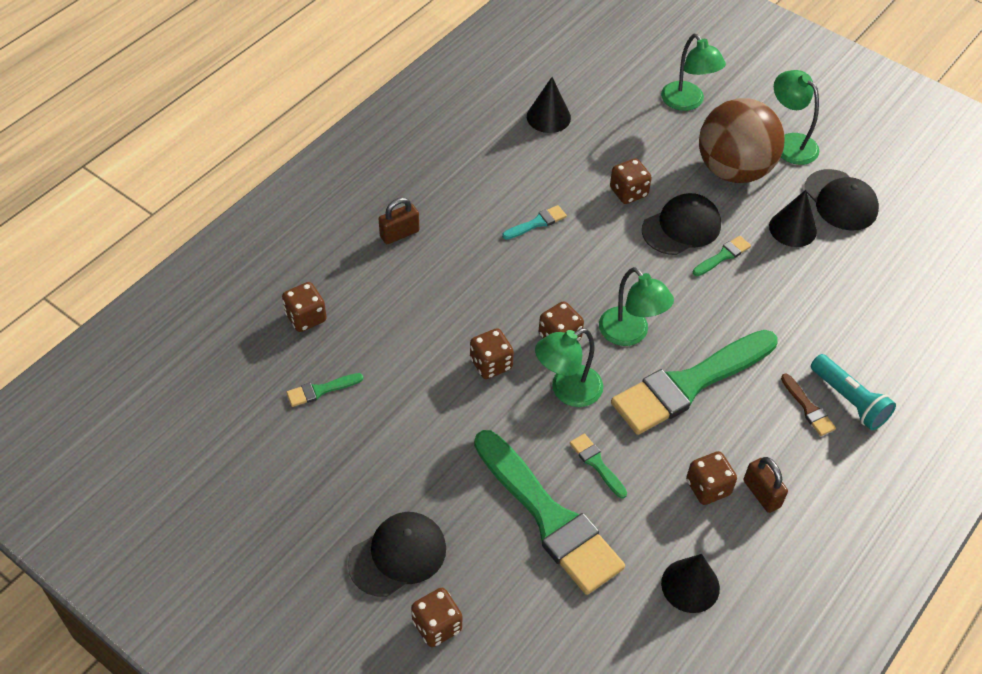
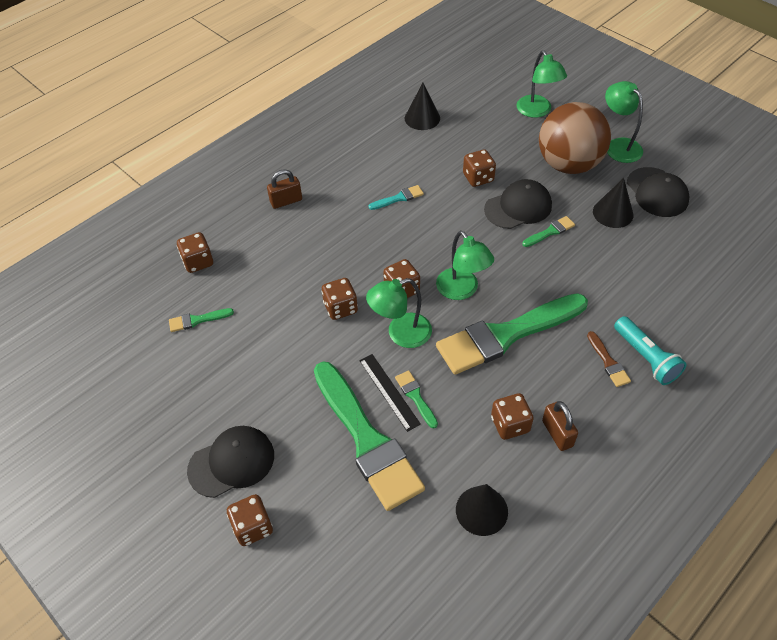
camera: 10 degrees right, 0 degrees up
none -> black ruler [359,354,421,432]

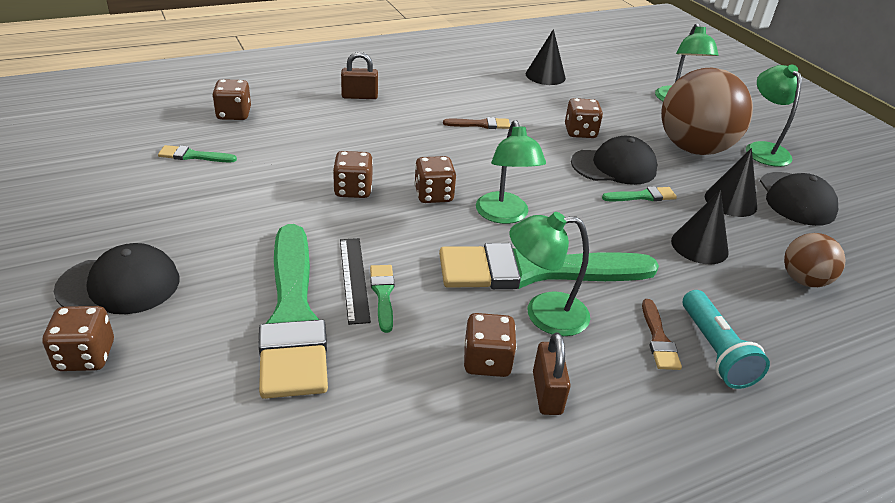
camera: 15 degrees right, 15 degrees down
green lamp [366,278,432,348] -> green lamp moved to [509,212,590,336]
turquoise brush [369,185,424,210] -> brown brush [443,117,510,129]
black cone [456,484,508,536] -> black cone moved to [671,190,729,264]
none -> brown ball [784,233,846,287]

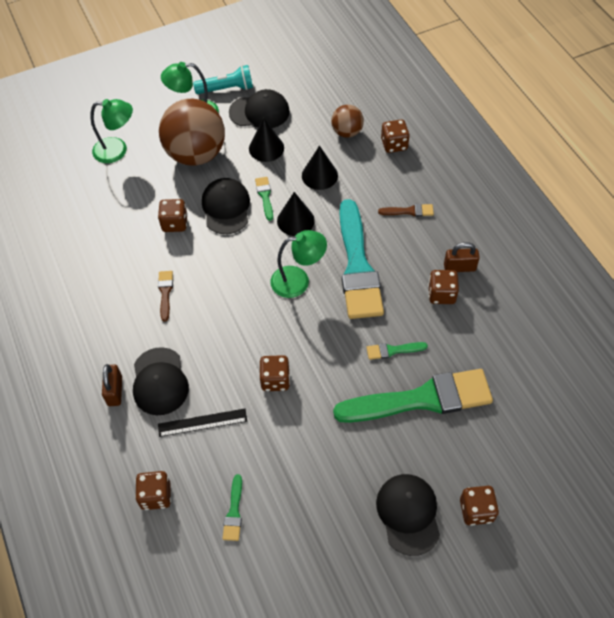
camera: 85 degrees left, 20 degrees up
black ruler [340,238,371,325] -> black ruler moved to [158,409,247,437]
brown dice [414,156,456,203] -> brown dice moved to [381,119,410,153]
green brush [439,243,659,289] -> turquoise brush [339,199,384,319]
green lamp [509,212,590,336] -> none
black cone [526,29,566,85] -> black cone moved to [277,192,315,236]
turquoise flashlight [683,290,770,389] -> turquoise flashlight moved to [193,65,253,94]
none -> black cap [133,347,189,415]

